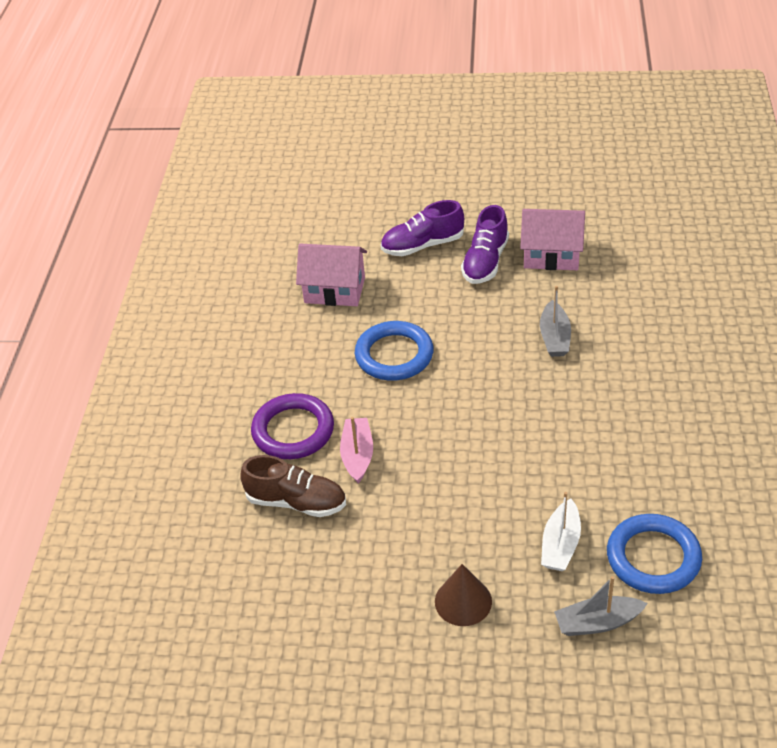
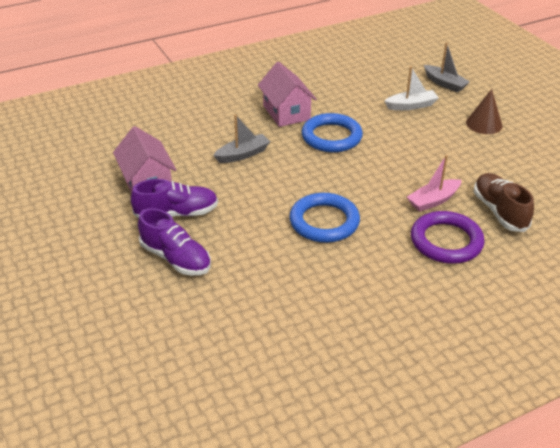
camera: 125 degrees left, 5 degrees down
pink house [296,244,367,306] -> pink house moved to [258,62,317,127]
blue ring [607,514,702,594] -> blue ring moved to [302,113,363,152]

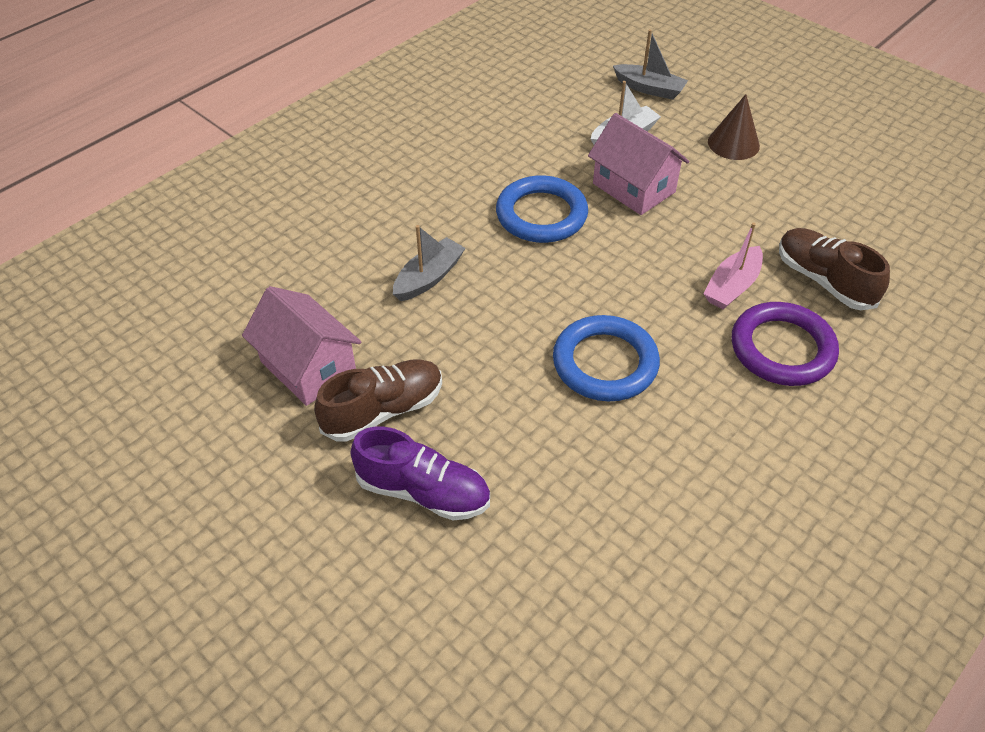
camera: 20 degrees left, 10 degrees up
purple shoe [131,179,218,219] -> brown shoe [314,359,442,442]
pink house [258,62,317,127] -> pink house moved to [588,113,690,215]

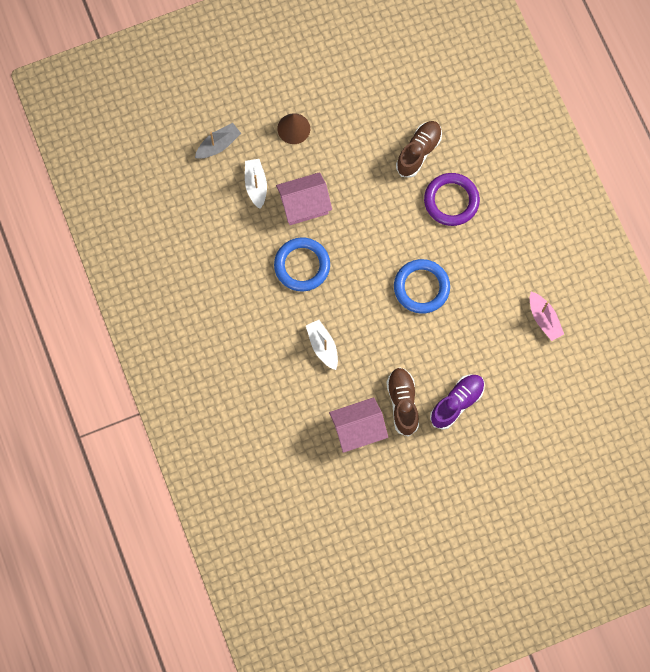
camera: 65 degrees left, 25 degrees up
grey boat [393,225,466,301] -> white boat [306,320,338,370]
pink boat [703,222,763,310] -> pink boat moved to [530,292,564,341]
brown shoe [779,228,890,310] -> brown shoe turned 135 degrees clockwise [396,121,442,178]

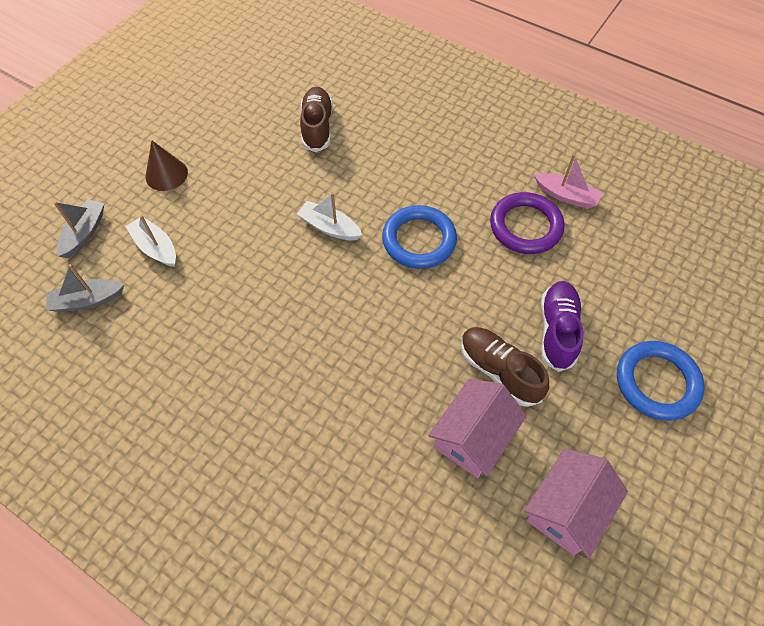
camera: 35 degrees left, 15 degrees down
blue ring [274,237,330,292] -> blue ring moved to [617,341,705,420]
pink house [276,172,332,225] -> pink house moved to [524,448,628,558]
white boat [306,320,338,370] -> white boat moved to [297,192,362,240]
purple ring [424,173,480,226] -> purple ring moved to [490,192,565,254]
none -> grey boat [46,264,124,312]

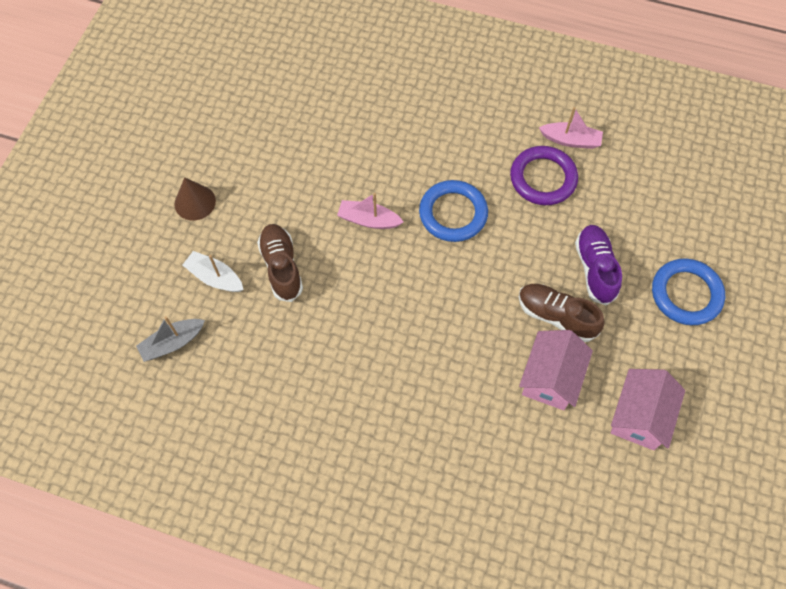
camera: 15 degrees left, 5 degrees up
grey boat [53,199,104,258] -> none
white boat [297,192,362,240] -> pink boat [337,193,403,229]
brown shoe [300,87,333,152] -> brown shoe moved to [257,224,303,302]

